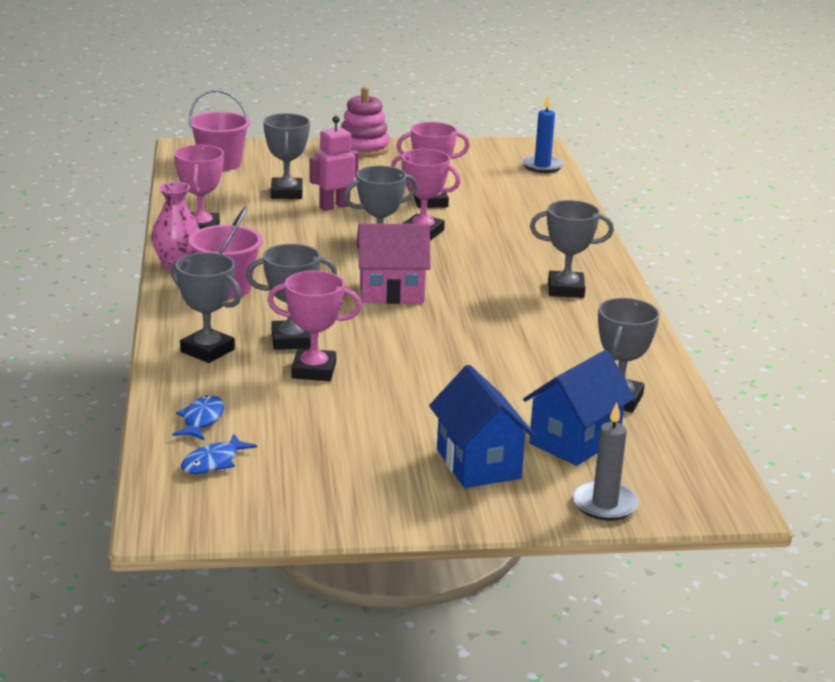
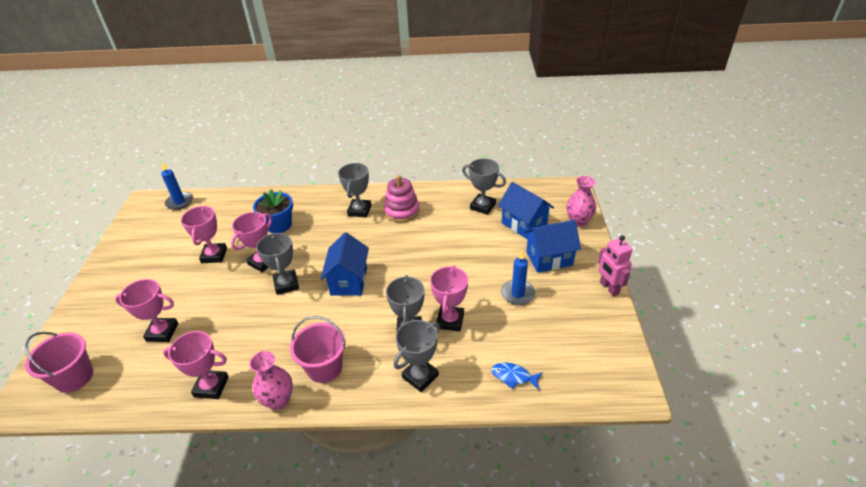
camera: 80 degrees left, 15 degrees up
blue fish [181,433,257,474] -> none
grey trophy [263,113,310,199] -> pink trophy [115,279,178,342]
pink robot [309,116,359,211] -> pink robot moved to [598,235,633,296]
pink stacking toy [341,87,390,157] -> pink stacking toy moved to [384,175,420,223]
pink house [356,223,431,304] -> blue house [321,232,369,296]
grey candle [573,402,639,521] -> pink vase [566,176,596,227]
none -> blue flower pot [253,189,293,233]
none -> blue candle [501,251,535,305]

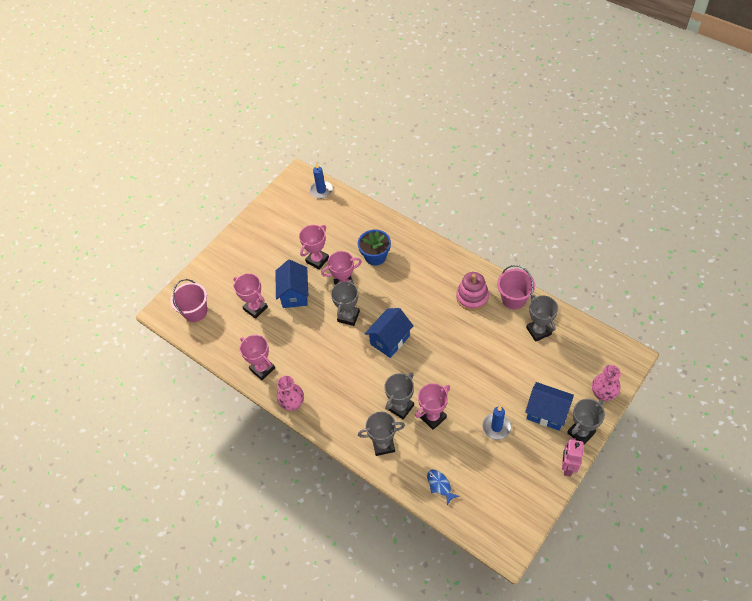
camera: 40 degrees right, 15 degrees up
pink bucket [290,316,346,383] -> pink bucket moved to [497,265,535,309]
grey trophy [338,163,371,217] -> grey trophy moved to [567,399,605,445]
blue house [498,182,554,240] -> blue house moved to [275,260,308,308]

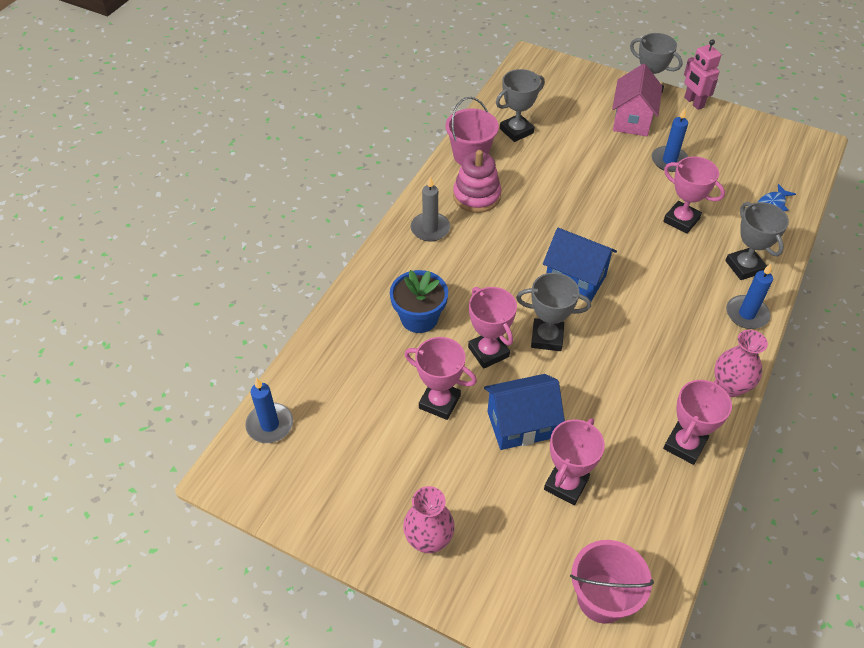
camera: 105 degrees left, 5 degrees down
grey trophy [384,373,414,420] -> none
blue house [525,382,574,431] -> pink house [612,64,662,136]
pink robot [562,438,584,477] -> pink robot turned 60 degrees clockwise [684,39,721,110]
pink vase [592,365,621,401] -> pink vase moved to [403,486,455,553]
none -> grey candle [410,176,450,242]
none -> blue candle [726,263,773,329]

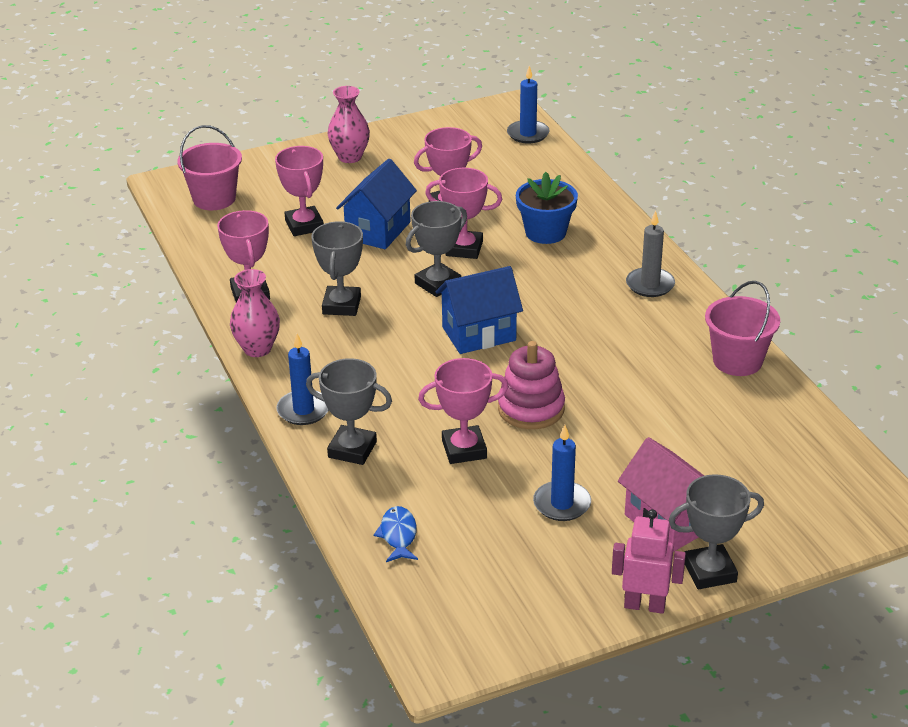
camera: 130 degrees right, 15 degrees down
pink stacking toy [453,150,501,213] -> pink stacking toy moved to [498,341,565,429]
grey trophy [496,69,545,142] -> grey trophy moved to [311,221,363,316]

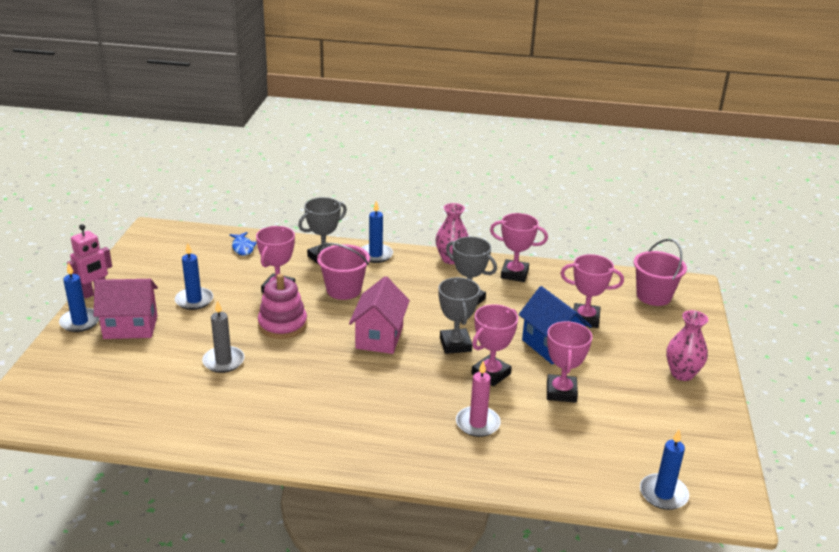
camera: 120 degrees right, 5 degrees down
blue fish [374,506,418,562] -> blue fish turned 45 degrees clockwise [229,232,257,256]
blue house [436,266,523,354] -> pink house [349,276,410,354]
blue flower pot [516,172,578,244] -> pink candle [456,361,501,437]
grey candle [626,211,675,297] -> grey candle moved to [202,300,244,373]
grey trophy [669,474,764,589] -> blue candle [59,262,99,332]
pink bucket [705,281,780,376] -> pink bucket moved to [317,243,370,300]

